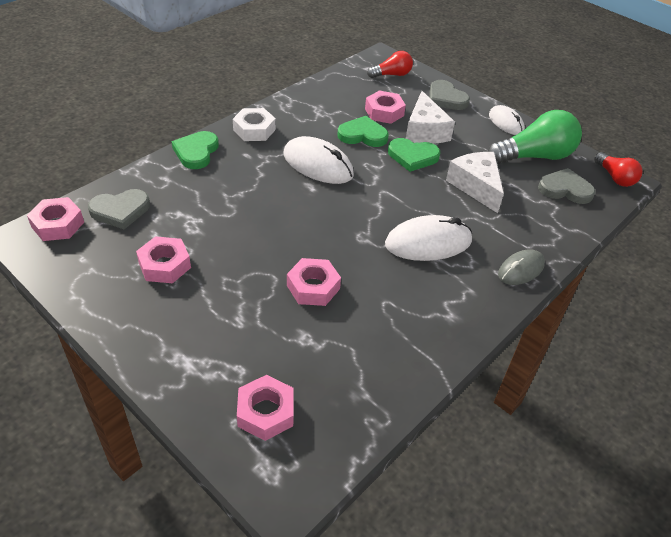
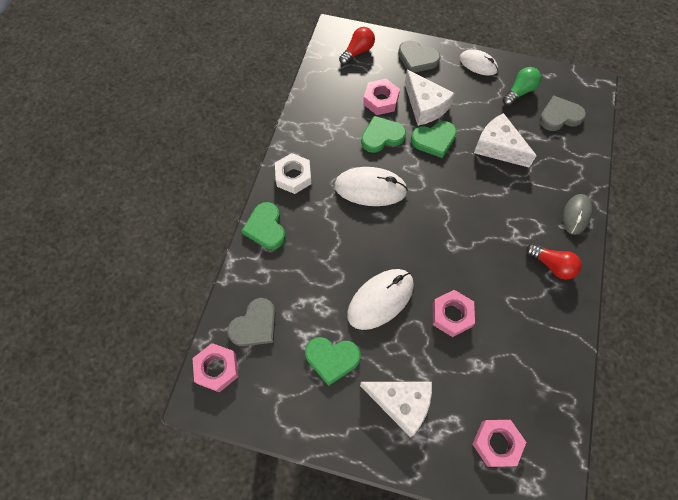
camera: 25 degrees left, 20 degrees up
pink nut [136,236,191,283] -> green heart [305,337,361,386]
white mouse [385,215,472,261] -> white mouse moved to [347,269,414,330]
green light bulb [488,110,582,164] -> green light bulb [503,67,541,106], size x0.57
red light bulb [594,152,643,187] -> red light bulb moved to [526,244,582,280]
none -> white cheese [360,382,432,437]

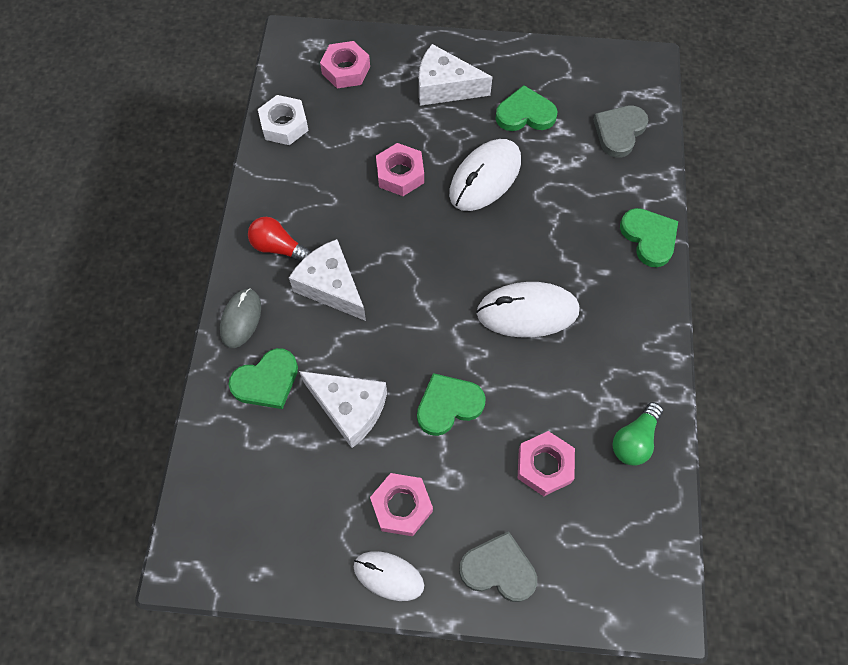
camera: 170 degrees right, 0 degrees up
pink nut [192,343,239,392] -> pink nut moved to [370,473,433,536]
white nut [275,153,311,194] -> white nut moved to [258,95,309,145]
red light bulb [339,27,375,65] -> none
green heart [361,116,406,153] -> green heart moved to [229,348,298,409]
white cheese [405,70,455,126] -> white cheese moved to [289,239,366,321]
green light bulb [503,67,541,106] -> green light bulb moved to [613,402,663,466]
grey heart [539,95,586,131] -> none

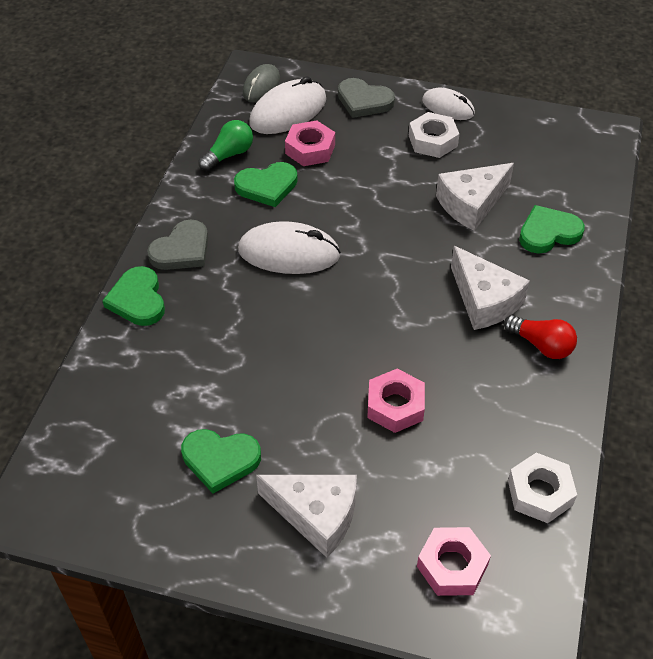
camera: 170 degrees left, 15 degrees down
grey mouse [220,289,261,348] -> grey mouse moved to [243,64,280,102]
white cheese [299,371,387,448] -> white cheese turned 75 degrees counterclockwise [436,163,514,231]
pink nut [370,473,433,536] -> white nut [409,112,459,158]
green heart [417,373,486,436] -> green heart moved to [234,162,298,207]
white mouse [449,139,521,211] -> white mouse moved to [249,76,326,134]
grey heart [593,106,649,158] -> grey heart moved to [147,219,208,270]

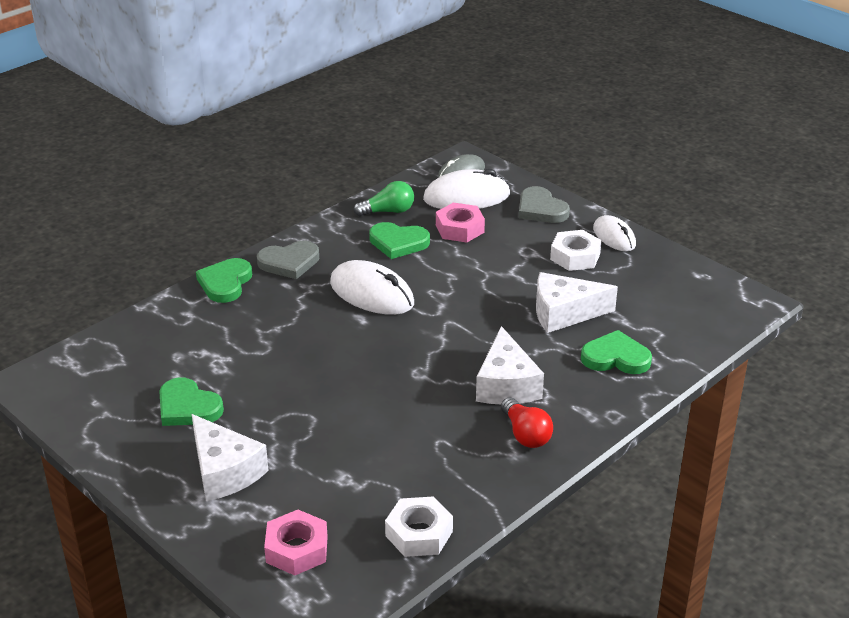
camera: 30 degrees right, 15 degrees down
pink nut [367,369,425,433] -> none

